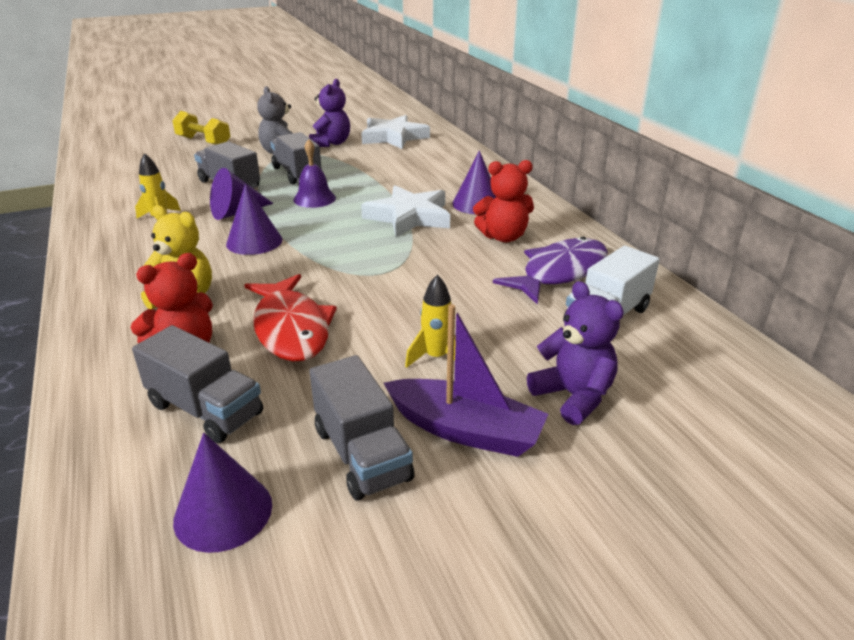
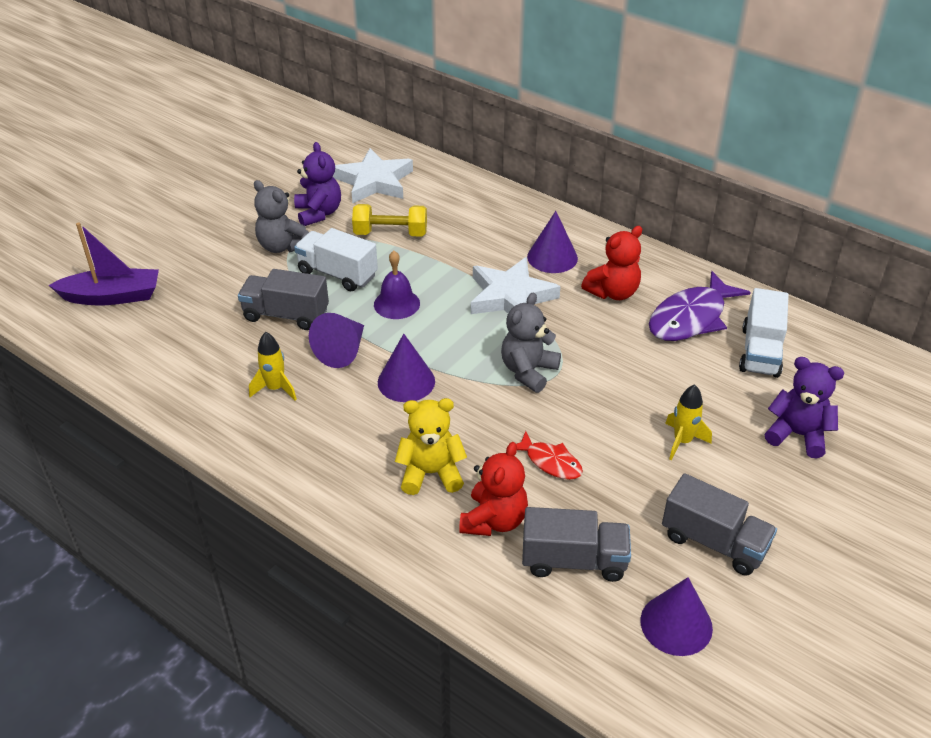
camera: 30 degrees left, 10 degrees up
yellow dumbbell [172,111,230,145] -> yellow dumbbell moved to [352,204,427,237]
red fish [244,274,337,361] -> red fish [516,431,583,480], size x0.55
grey truck [270,132,322,184] -> white truck [294,228,378,291]
purple boat [384,304,548,457] -> purple boat moved to [48,222,159,305]
purple fish [493,237,608,304] -> purple fish turned 150 degrees counterclockwise [649,271,751,341]
none -> grey teddy bear [501,293,561,393]

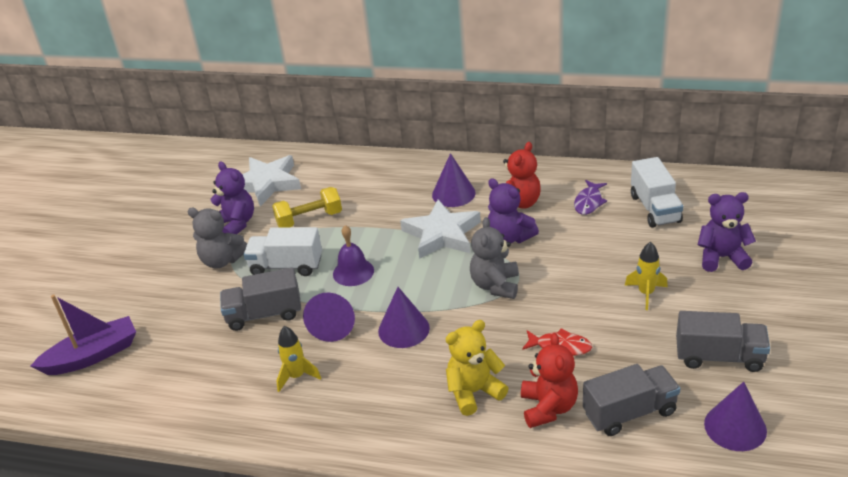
camera: 20 degrees left, 5 degrees down
purple fish [649,271,751,341] -> purple fish [574,180,607,215], size x0.55
none -> purple teddy bear [488,178,539,243]

